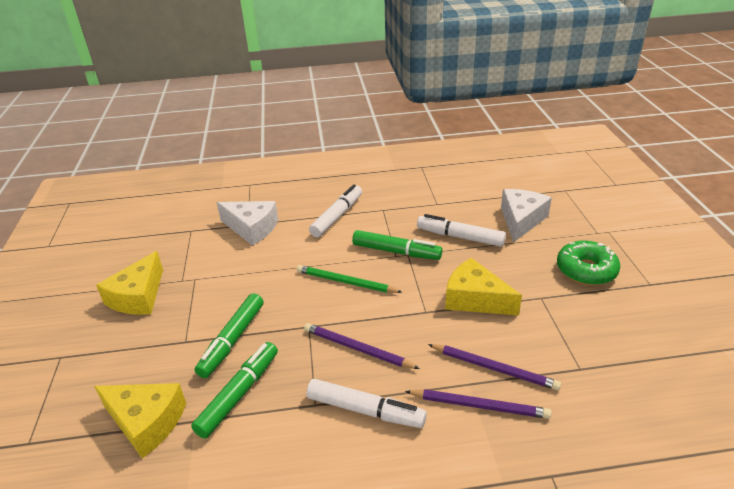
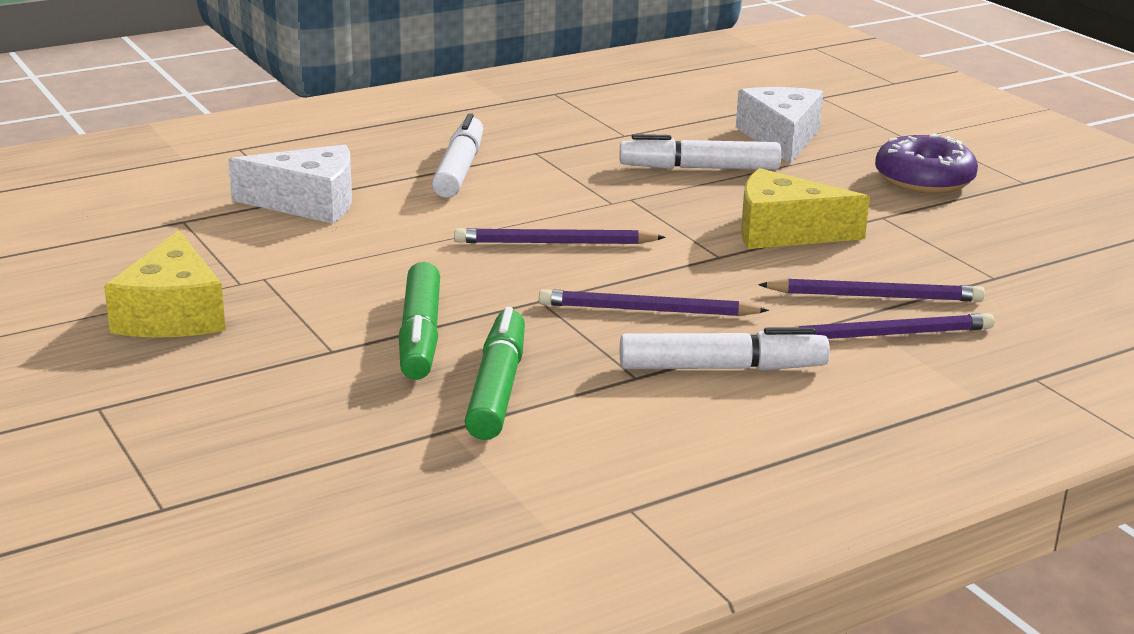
camera: 25 degrees left, 10 degrees down
yellow cheese [94,383,186,458] -> none
green pencil [297,265,402,293] -> purple pencil [454,228,666,244]
green marker [352,230,442,260] -> none
green donut [557,241,620,285] -> purple donut [875,133,978,194]

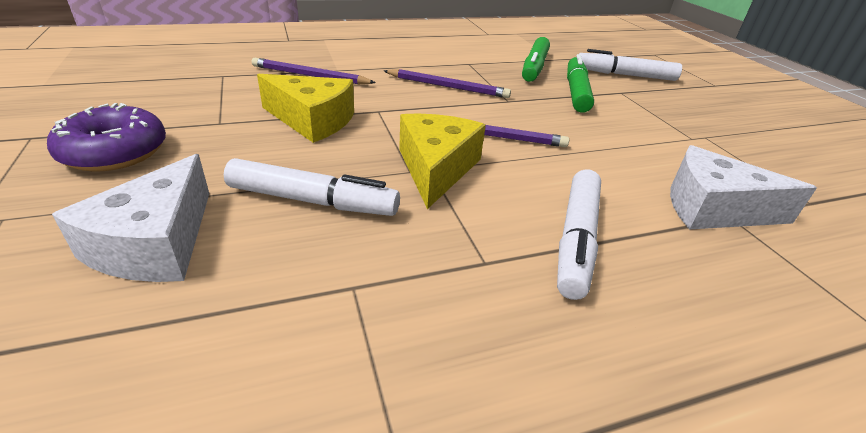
camera: 170 degrees left, 10 degrees up
yellow cheese [104,230,226,338] -> yellow cheese moved to [399,114,486,209]
white marker [620,327,830,371] -> white marker moved to [579,49,682,81]
purple pencil [794,313,994,339] -> none

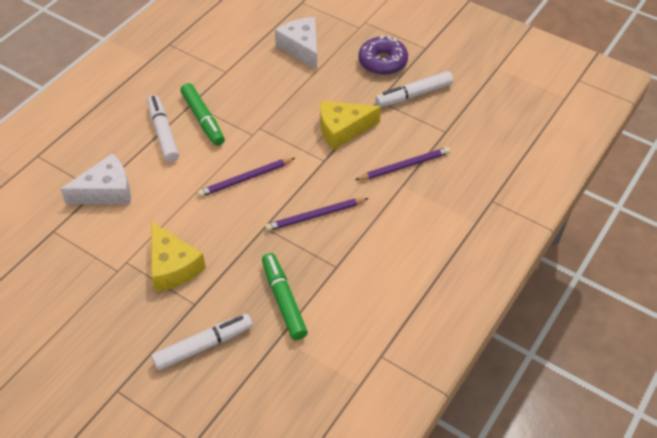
camera: 145 degrees right, 15 degrees up
white marker [224,158,400,216] -> white marker moved to [375,71,453,107]
yellow cheese [399,114,486,209] -> yellow cheese moved to [151,221,206,291]
green marker [567,54,594,113] -> green marker moved to [180,83,225,146]

